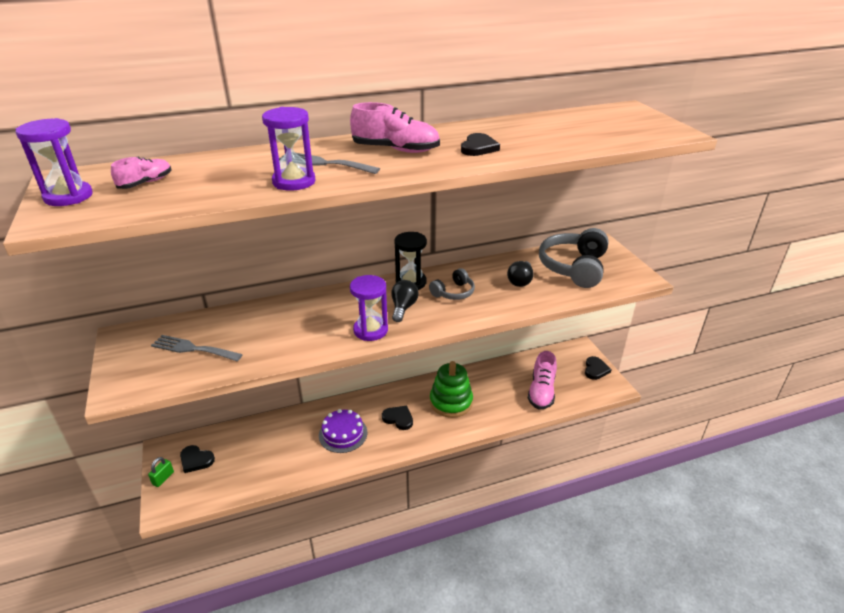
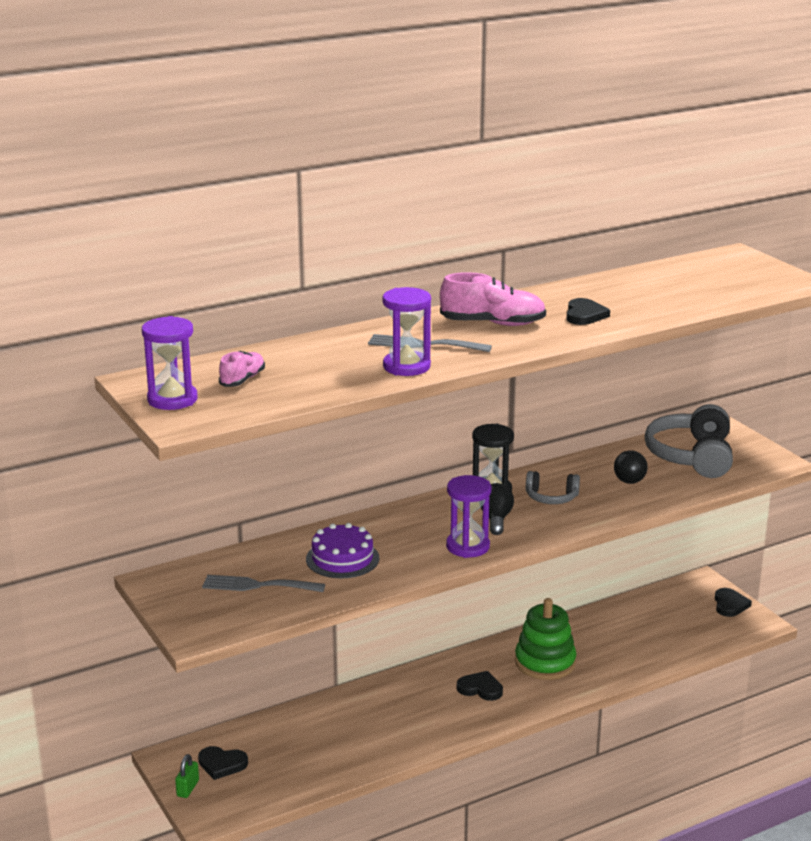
camera: 10 degrees left, 10 degrees down
purple cake [319,409,367,453] -> purple cake moved to [306,523,379,578]
grey headphones [429,268,475,300] -> grey headphones turned 60 degrees clockwise [526,471,580,504]
pink shoe [528,351,557,409] -> none

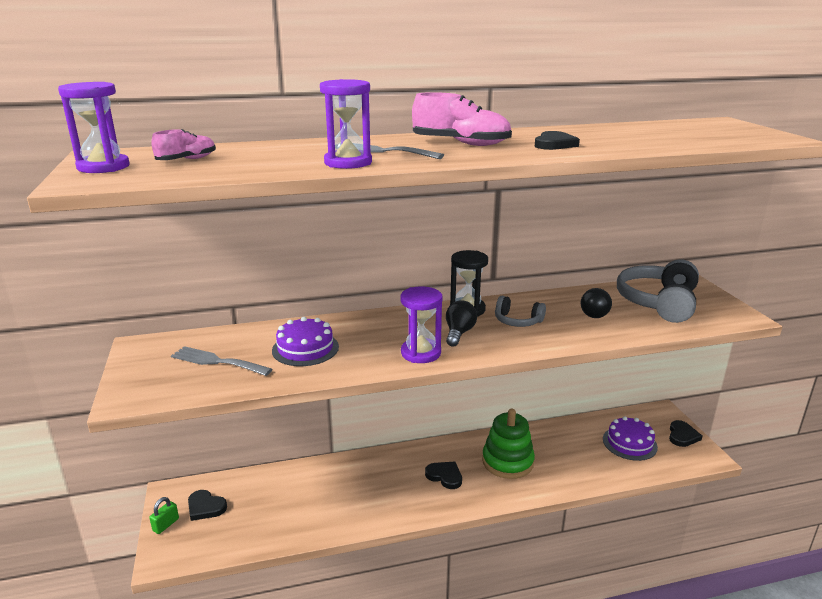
camera: 15 degrees right, 0 degrees up
none -> purple cake [603,416,658,461]

